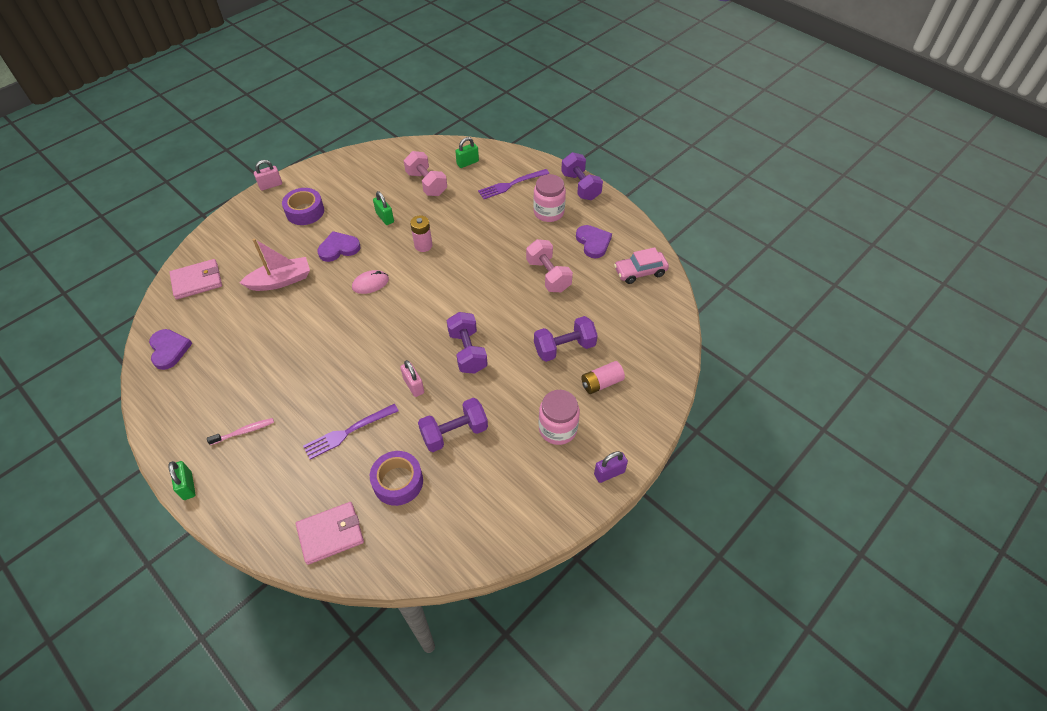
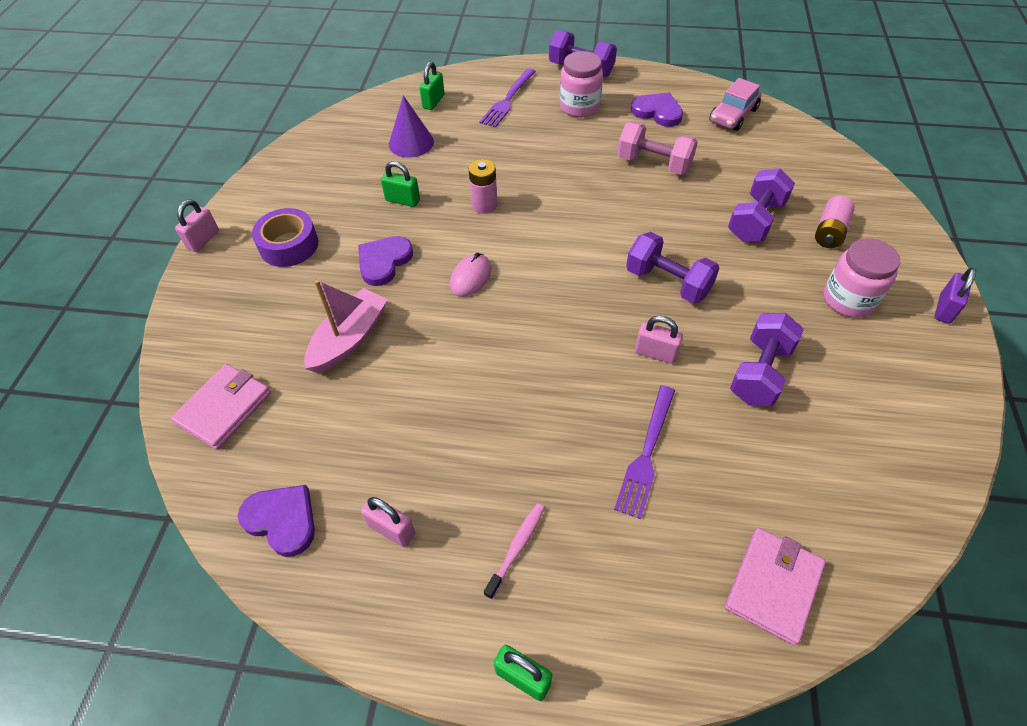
camera: 35 degrees left, 0 degrees up
purple tape [370,451,423,506] -> none
pink dumbbell [404,151,447,196] -> purple cone [389,95,434,158]
none -> pink padlock [361,496,415,547]

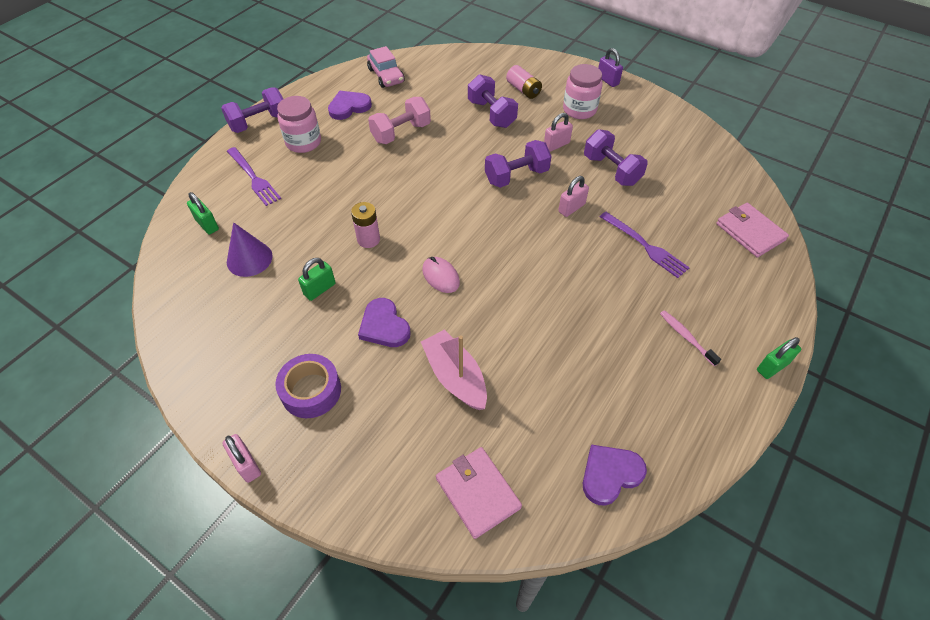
camera: 65 degrees left, 0 degrees up
pink padlock [361,496,415,547] -> pink padlock moved to [544,113,573,152]

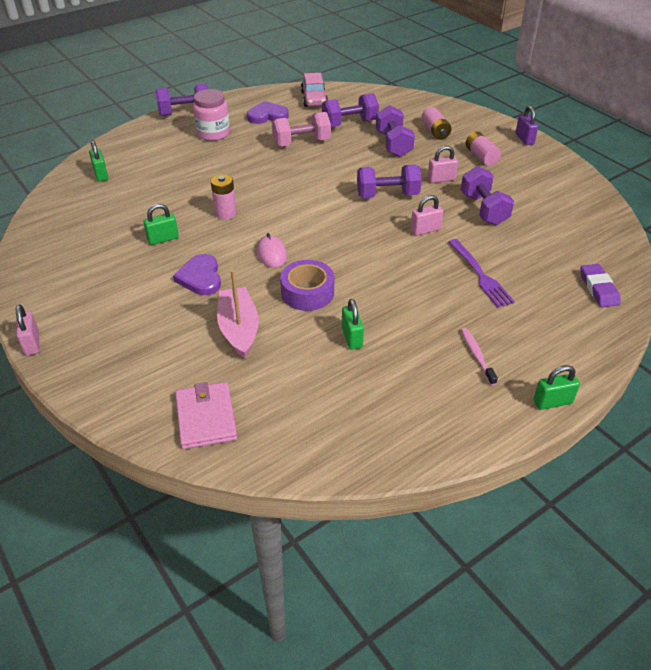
camera: 20 degrees right, 10 degrees down
purple fork [227,147,281,206] -> none
purple cone [227,222,273,277] -> none
purple tape [275,354,341,418] -> purple tape moved to [280,260,334,311]
pink jar [563,64,603,119] -> pink battery [466,132,501,166]
purple heart [583,445,647,506] -> none
pink wallet [716,203,789,257] -> purple eraser [581,264,621,307]
none -> purple dumbbell [322,93,379,127]
none -> green padlock [342,299,364,350]

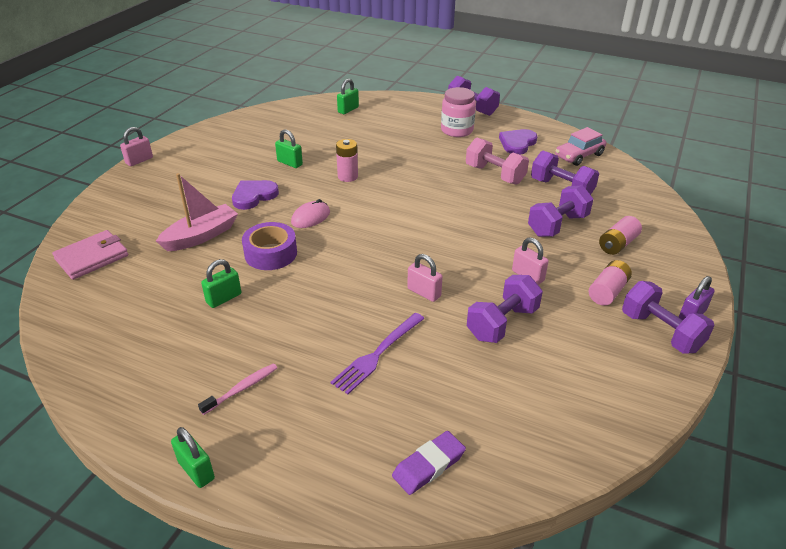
camera: 60 degrees right, 5 degrees down
purple heart [247,101,289,124] -> purple heart turned 105 degrees counterclockwise [499,129,538,155]
purple dumbbell [357,165,422,198] -> purple dumbbell moved to [622,281,714,354]

